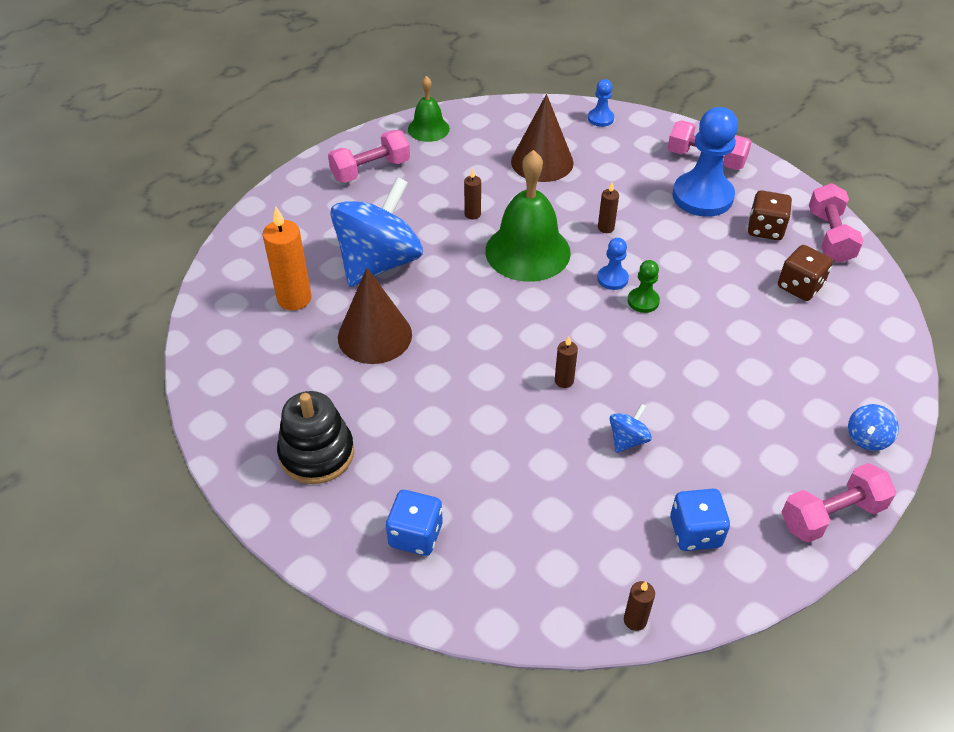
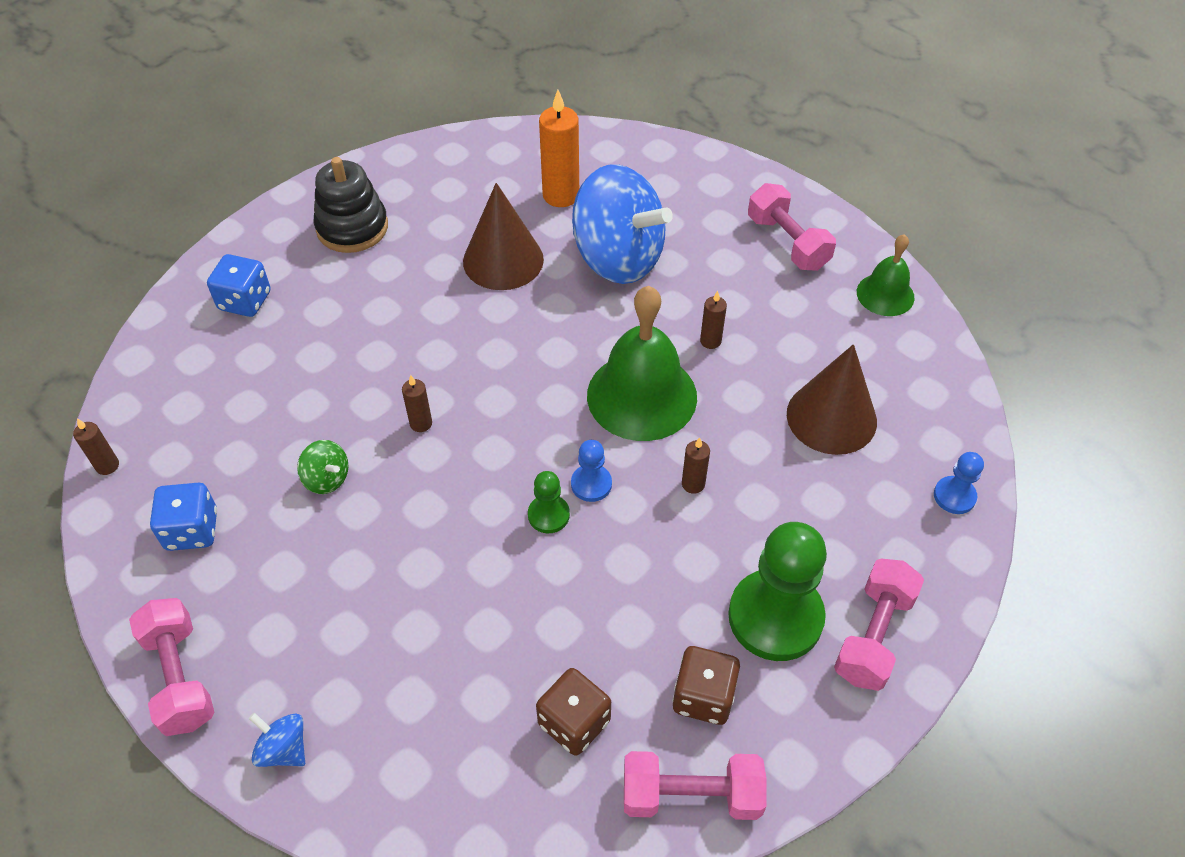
camera: 90 degrees right, 5 degrees up
blue spinning top [610,403,652,453] -> green spinning top [297,440,348,494]
blue pawn [672,107,738,217] -> green pawn [728,522,827,661]

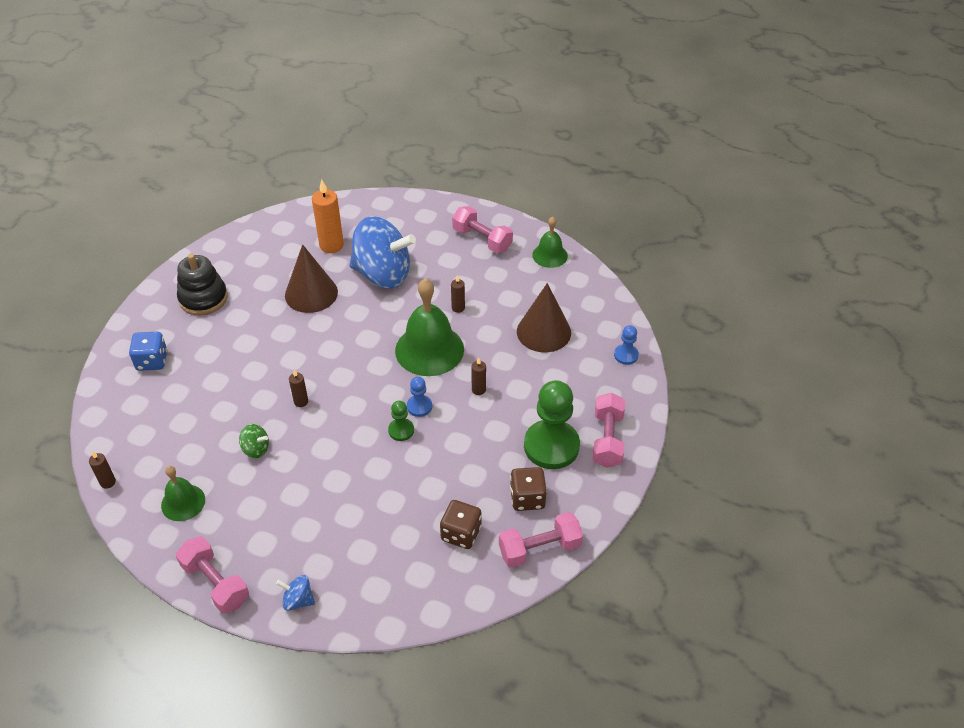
camera: 20 degrees left, 5 degrees down
blue dice [150,483,217,551] -> green bell [161,466,205,521]

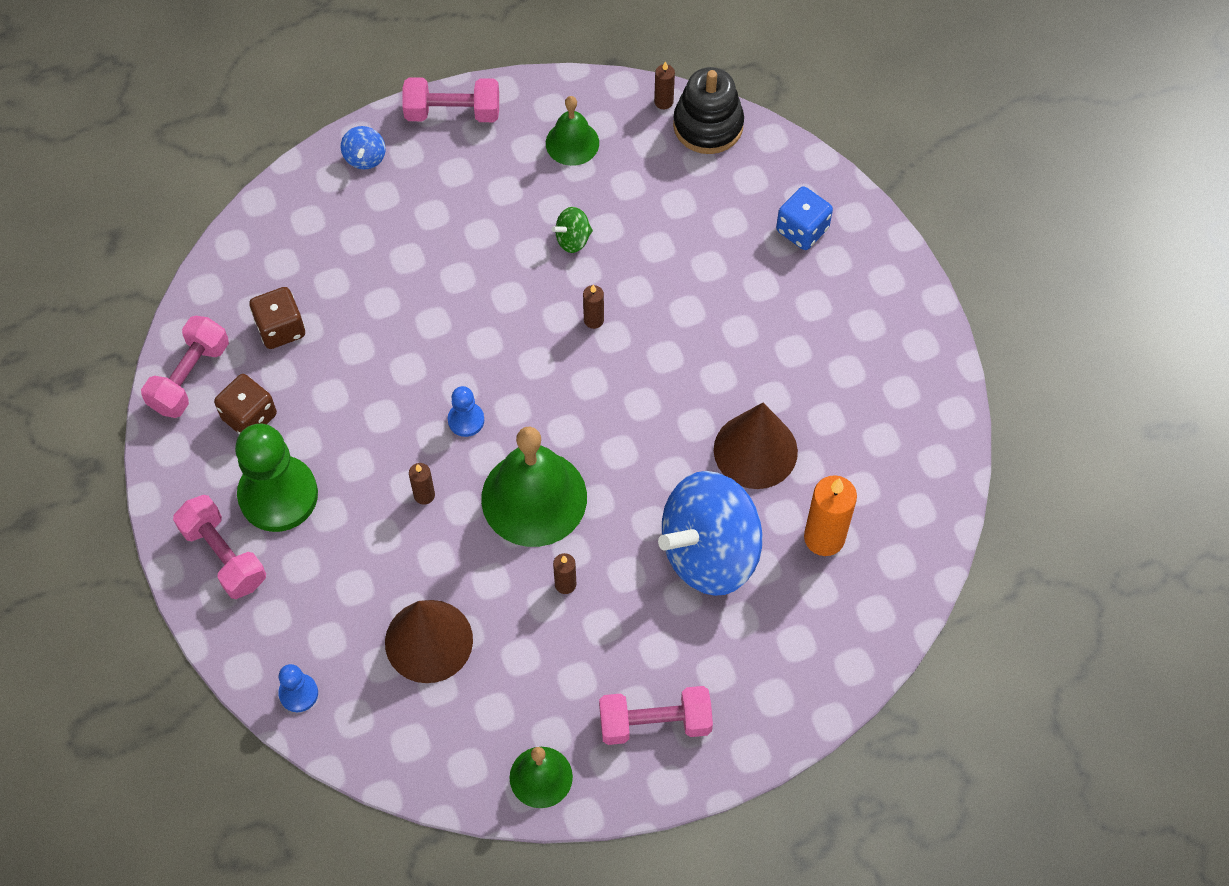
camera: 135 degrees right, 15 degrees up
black stacking toy [177,253,228,316] -> black stacking toy moved to [673,67,744,154]
blue spinning top [276,575,315,611] -> blue spinning top turned 120 degrees clockwise [341,126,386,169]
green pawn [388,401,414,441] -> none

